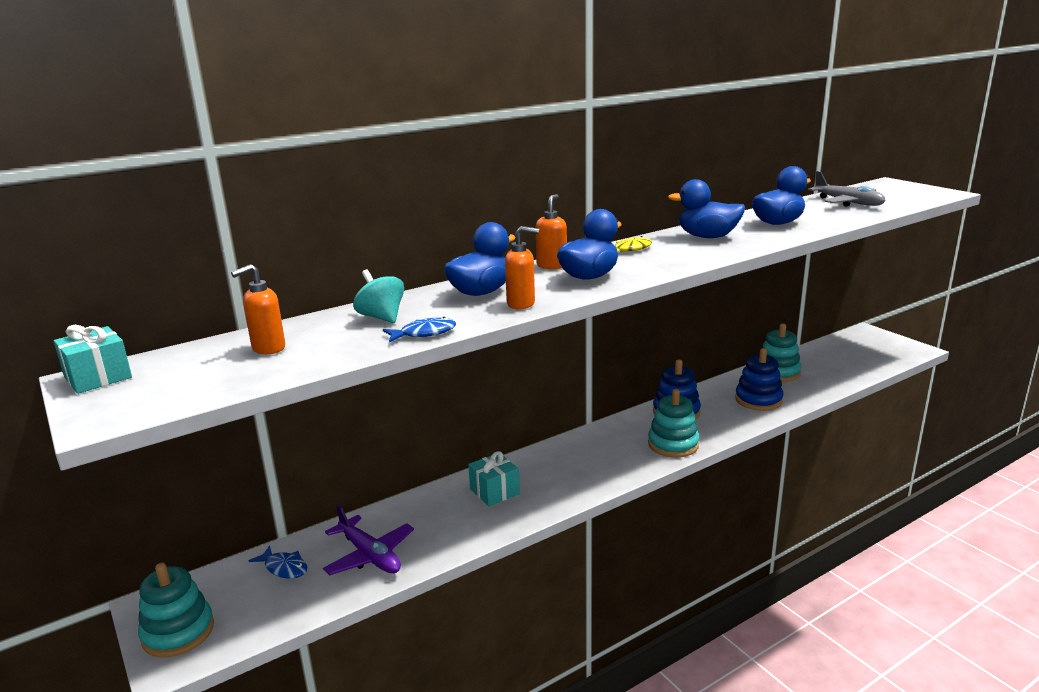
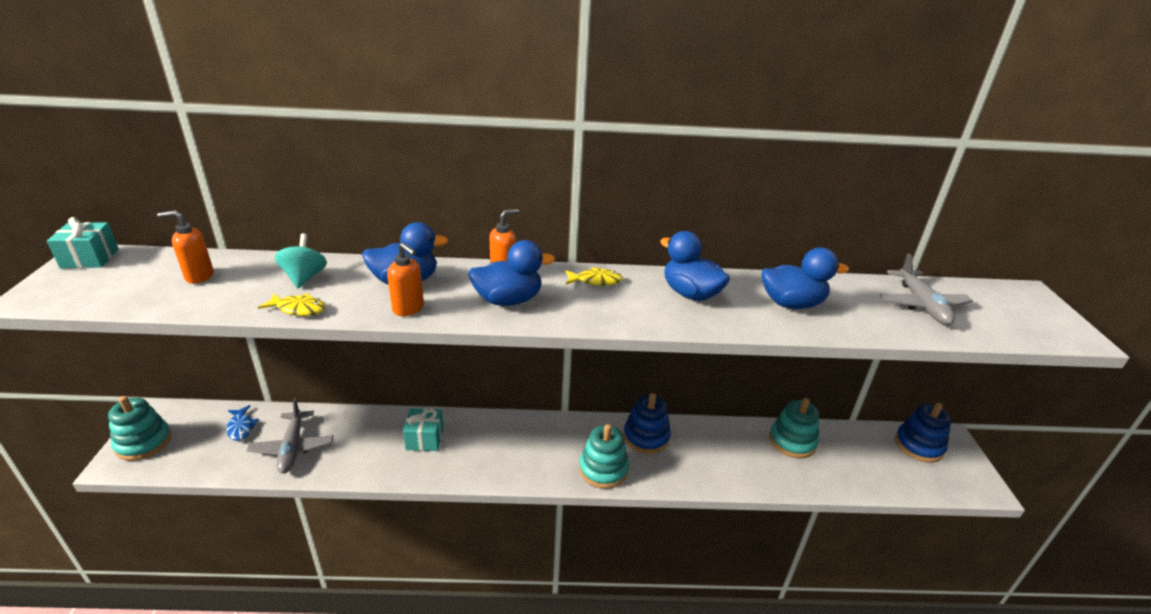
camera: 30 degrees right, 10 degrees up
purple plane [323,505,414,575] -> grey plane [246,398,333,474]
blue fish [383,317,456,342] -> yellow fish [258,293,326,316]
blue stacking toy [735,348,784,411] -> blue stacking toy moved to [895,403,951,463]

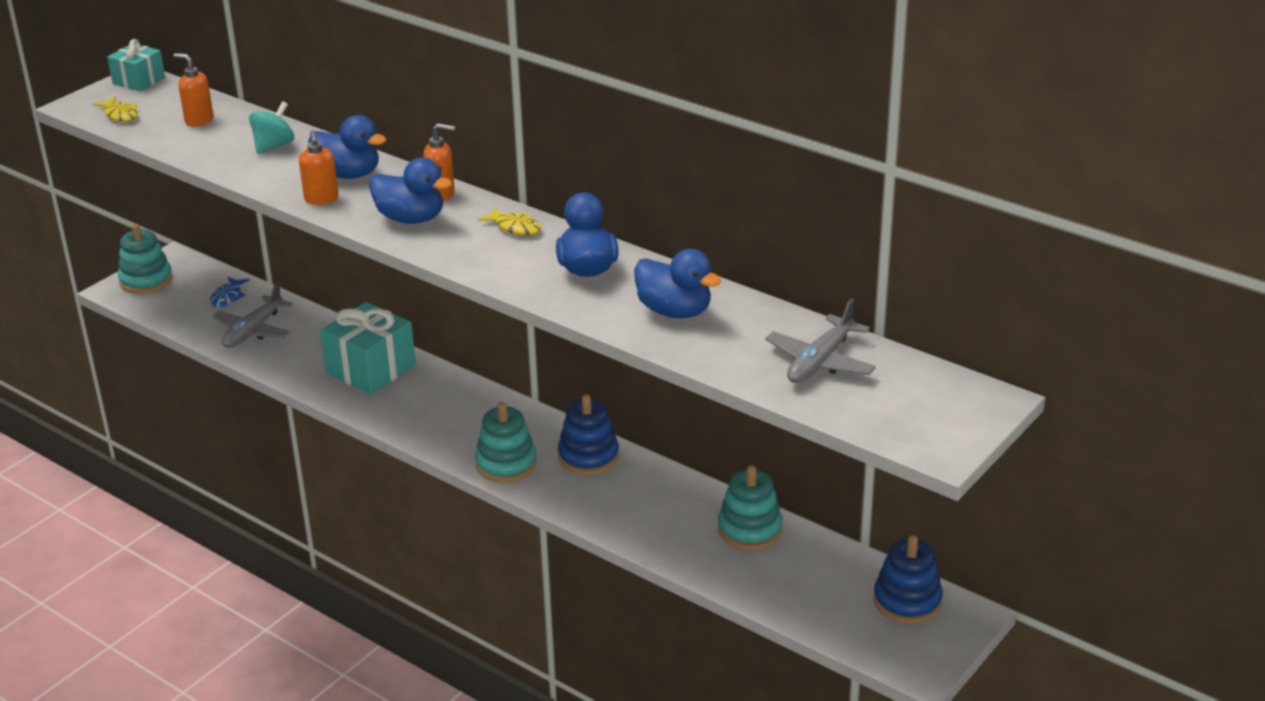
camera: 40 degrees right, 0 degrees up
yellow fish [258,293,326,316] -> yellow fish moved to [93,96,138,122]
turquoise gift [403,408,444,451] -> turquoise gift [320,302,416,394], size x1.68

